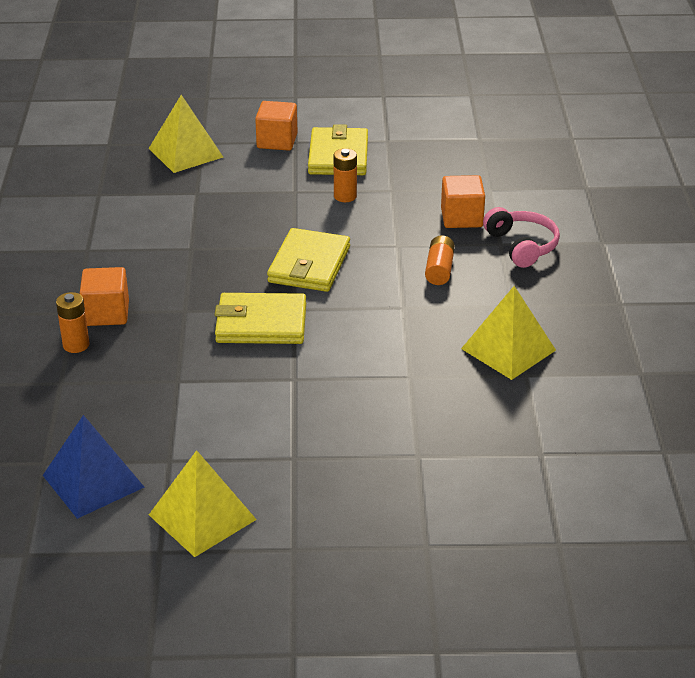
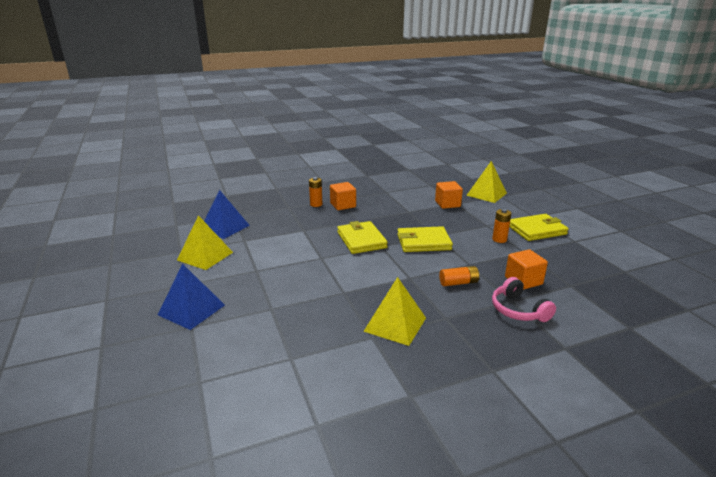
camera: 70 degrees right, 10 degrees down
orange cube [255,101,298,151] -> orange cube moved to [435,181,463,209]
pink headphones [483,207,560,268] -> pink headphones turned 105 degrees clockwise [492,277,556,322]
none -> blue pyramid [158,264,225,330]

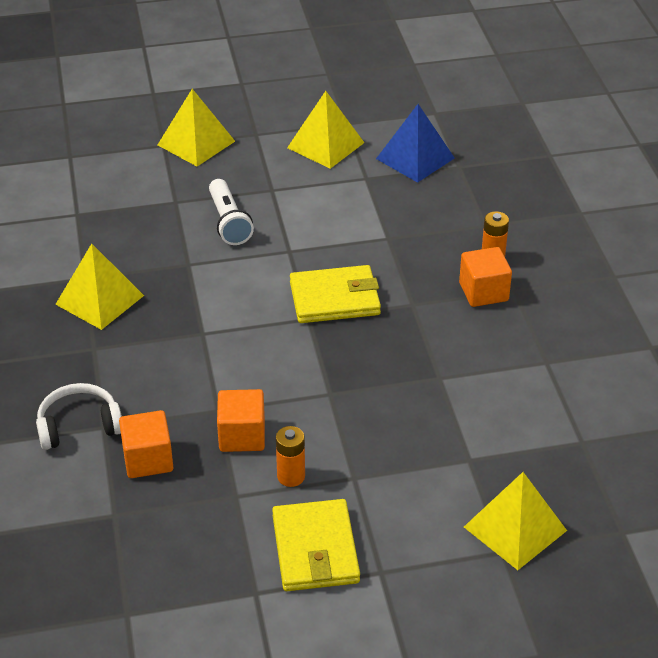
camera: 100 degrees right, 15 degrees up
blue pyramid [158,264,225,330] -> yellow pyramid [158,89,235,166]
yellow wallet [397,226,453,252] -> none
orange cube [435,181,463,209] -> orange cube moved to [217,389,265,452]
orange battery [439,266,480,286] -> none
pink headphones [492,277,556,322] -> white headphones [36,383,122,450]
none -> white flashlight [209,179,254,245]

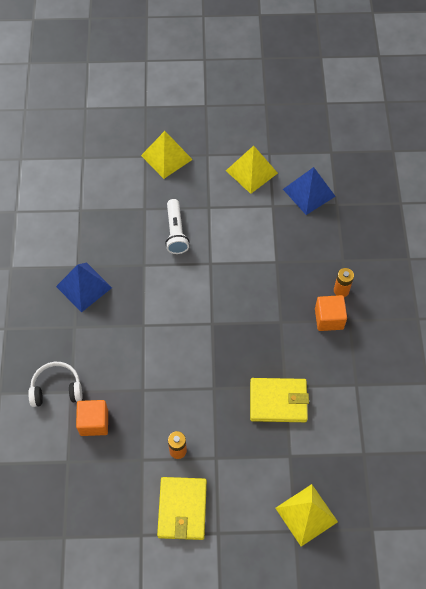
camera: 10 degrees right, 20 degrees up
yellow pyramid [55,244,144,330] -> blue pyramid [56,263,112,313]
orange cube [217,389,265,452] -> none
yellow wallet [290,265,381,323] -> yellow wallet moved to [250,378,309,422]

